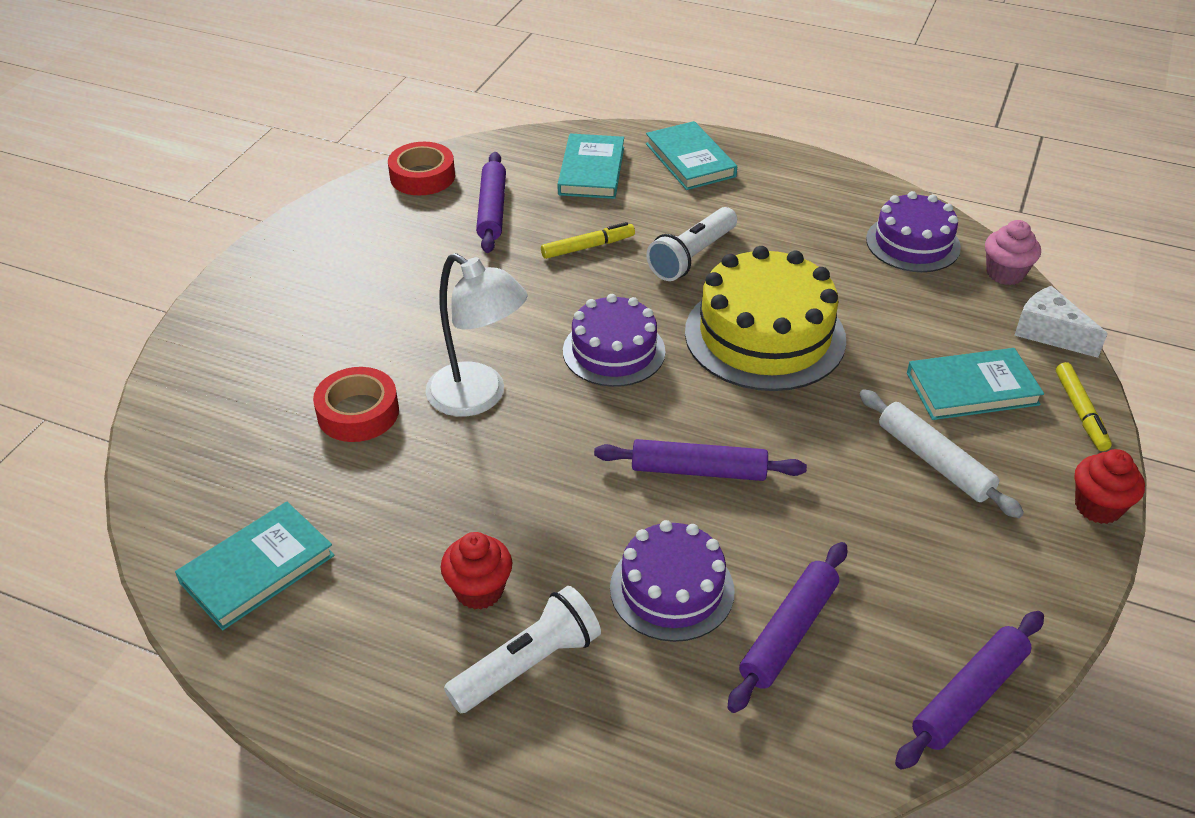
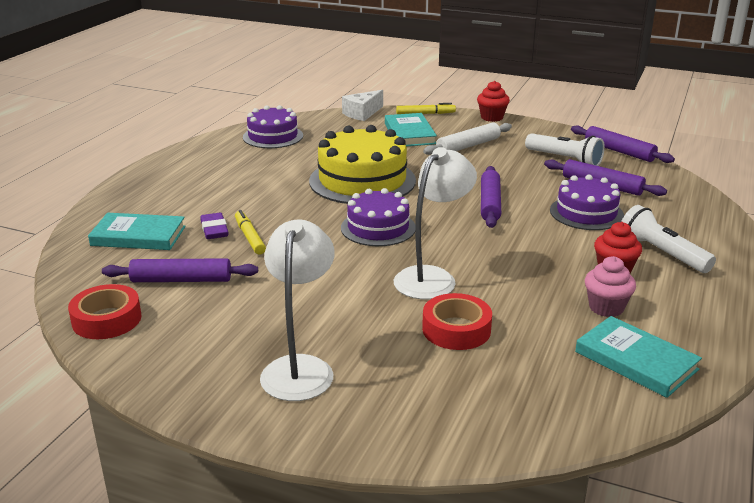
camera: 90 degrees left, 15 degrees down
turquoise book [646,121,737,190] -> none
white flashlight [646,207,737,281] -> white flashlight moved to [525,133,605,166]
pink cupcake [985,220,1041,285] -> pink cupcake moved to [585,256,636,317]
none -> purple eraser [201,213,229,239]
none -> white lamp [260,220,335,401]

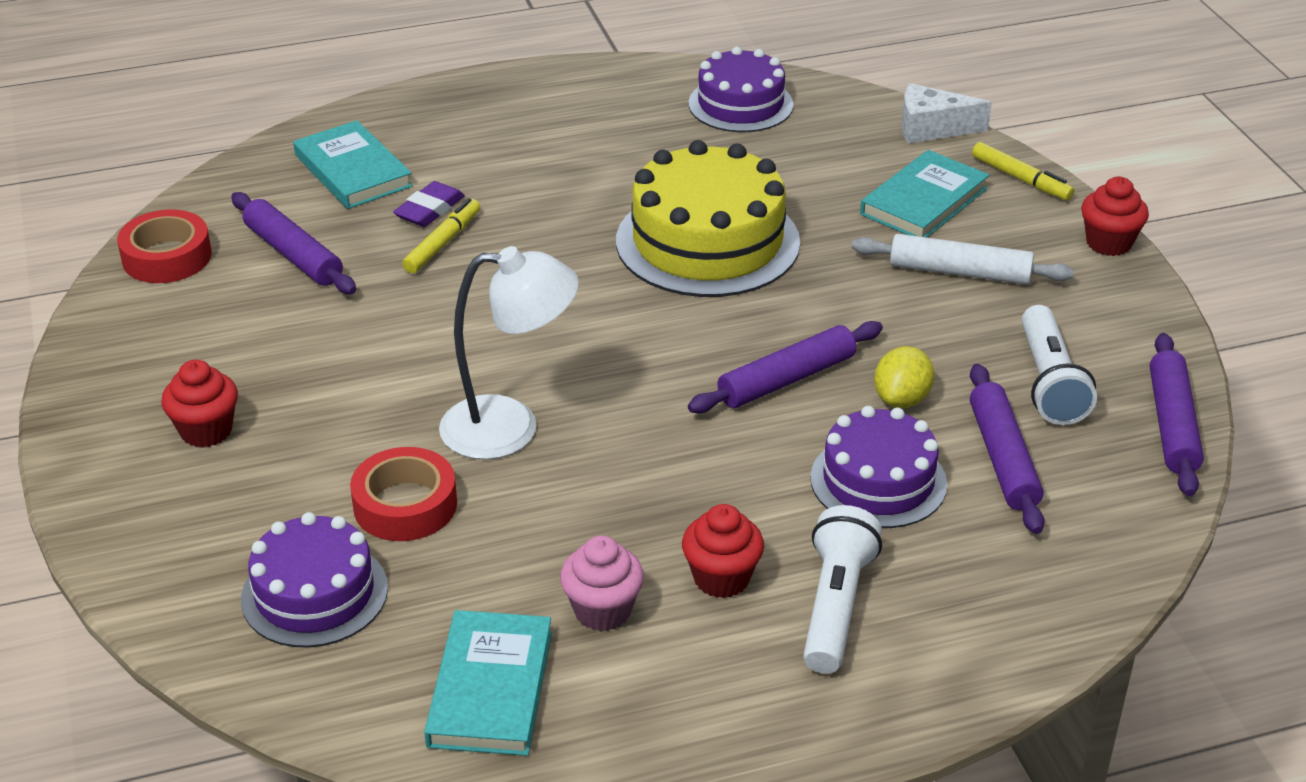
camera: 50 degrees right, 10 degrees up
white lamp [260,220,335,401] -> red cupcake [161,360,238,448]
purple cake [341,188,415,246] -> purple cake moved to [241,512,388,648]
none -> yellow lemon [874,346,934,408]

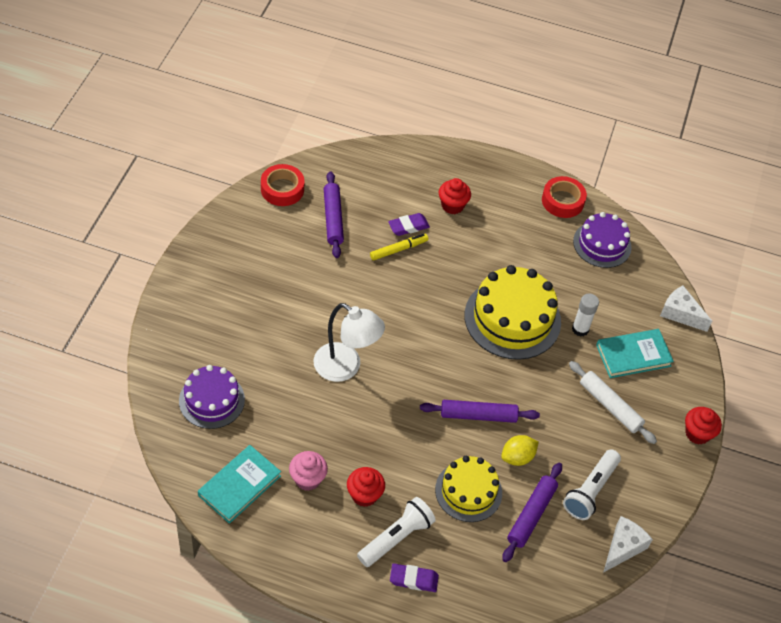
camera: 30 degrees right, 15 degrees up
red cupcake [161,360,238,448] -> red cupcake moved to [439,178,471,214]
turquoise book [293,120,413,209] -> none
red tape [350,447,457,541] -> red tape moved to [542,176,587,218]
purple cake [810,406,947,528] -> yellow cake [435,456,502,522]
yellow marker [972,142,1074,201] -> none
purple rolling pin [1150,333,1204,496] -> white cheese [603,516,653,573]
none -> purple eraser [390,564,439,592]
none -> white glue stick [572,294,599,337]

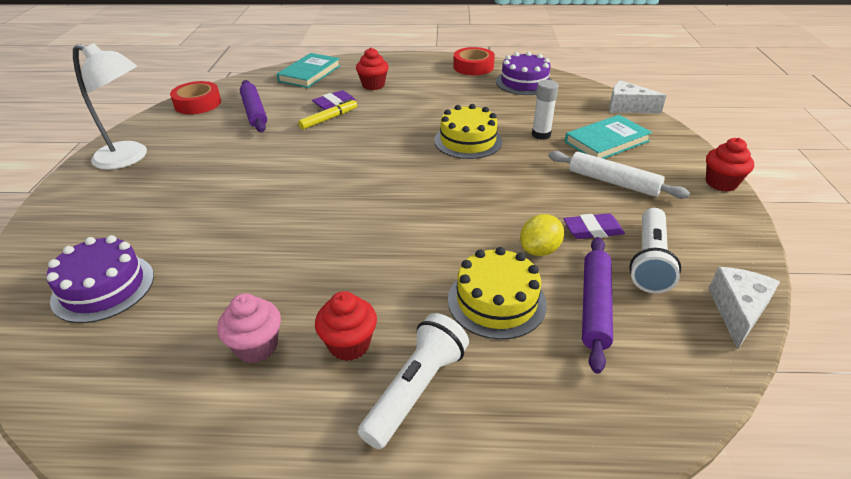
camera: 10 degrees left, 15 degrees down
turquoise book [198,445,281,524] -> turquoise book moved to [277,53,341,88]
white lamp [314,303,385,382] -> white lamp moved to [73,43,147,170]
purple eraser [390,564,439,592] -> purple eraser moved to [563,213,625,239]
purple rolling pin [420,400,540,423] -> none
yellow cake [464,265,561,360] -> yellow cake [434,104,502,159], size x0.63

